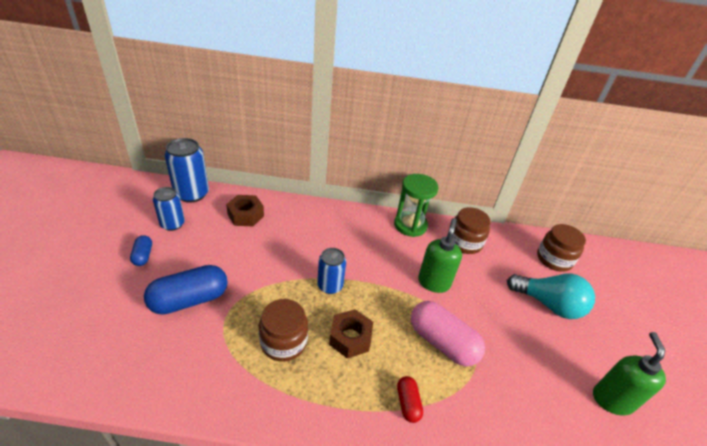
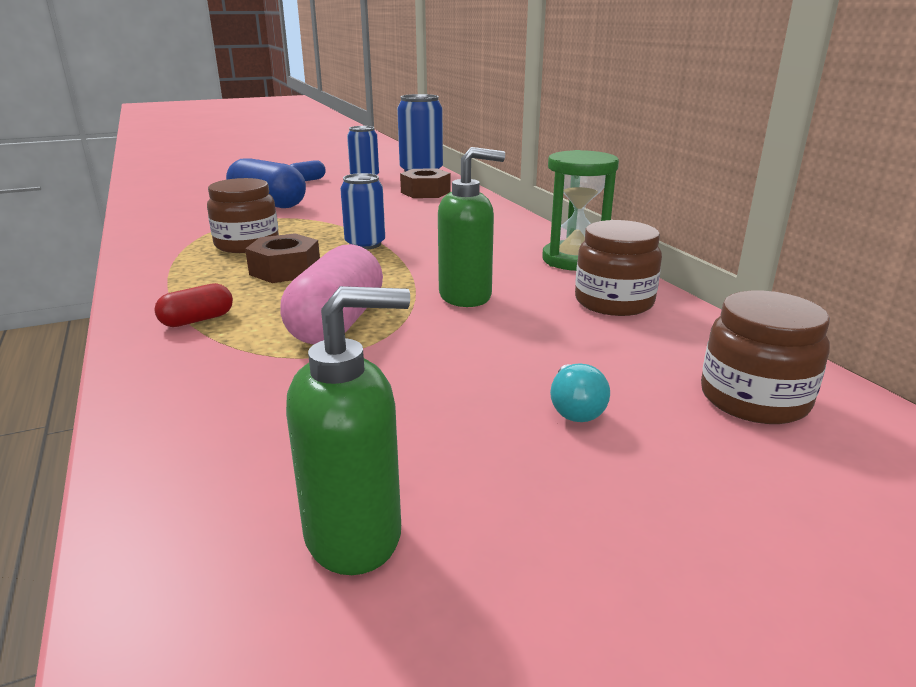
camera: 65 degrees right, 15 degrees down
turquoise light bulb [507,274,595,319] -> turquoise light bulb [550,363,610,422], size x0.49

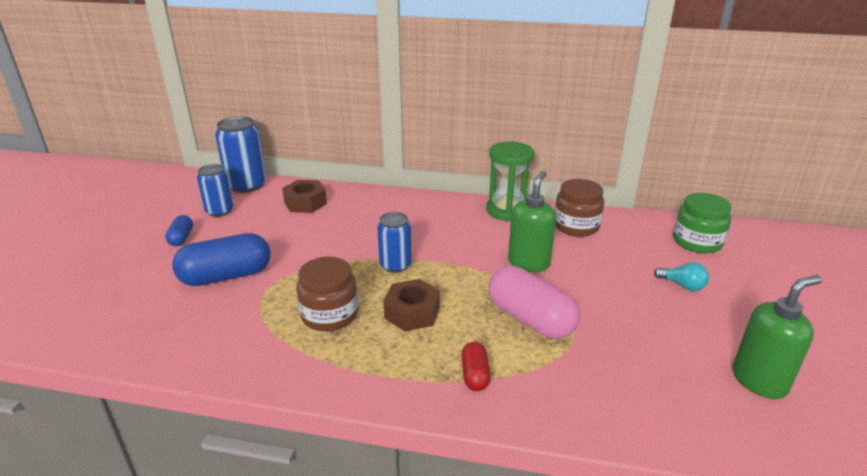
camera: 55 degrees left, 5 degrees up
green soap dispenser [286,286,410,575] -> green soap dispenser turned 45 degrees clockwise [733,275,822,399]
brown jar [701,291,830,424] -> green jar [673,193,732,253]

